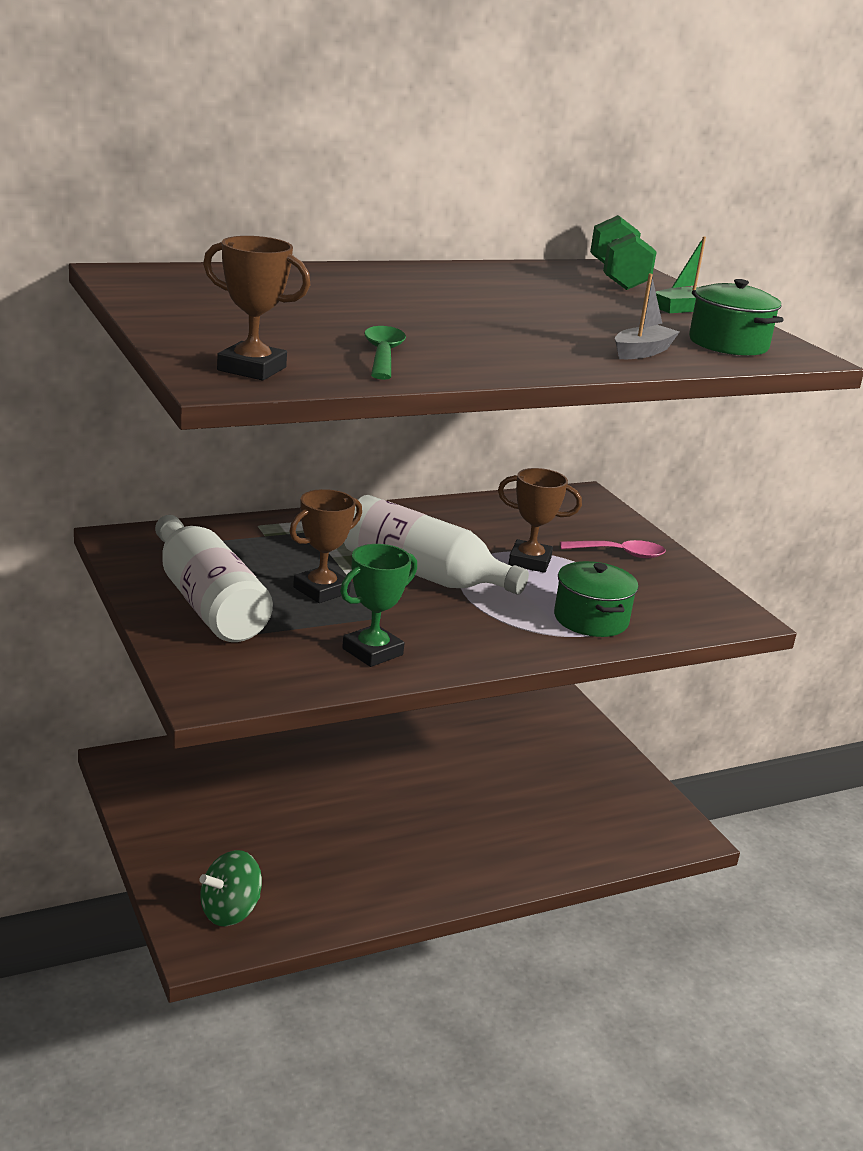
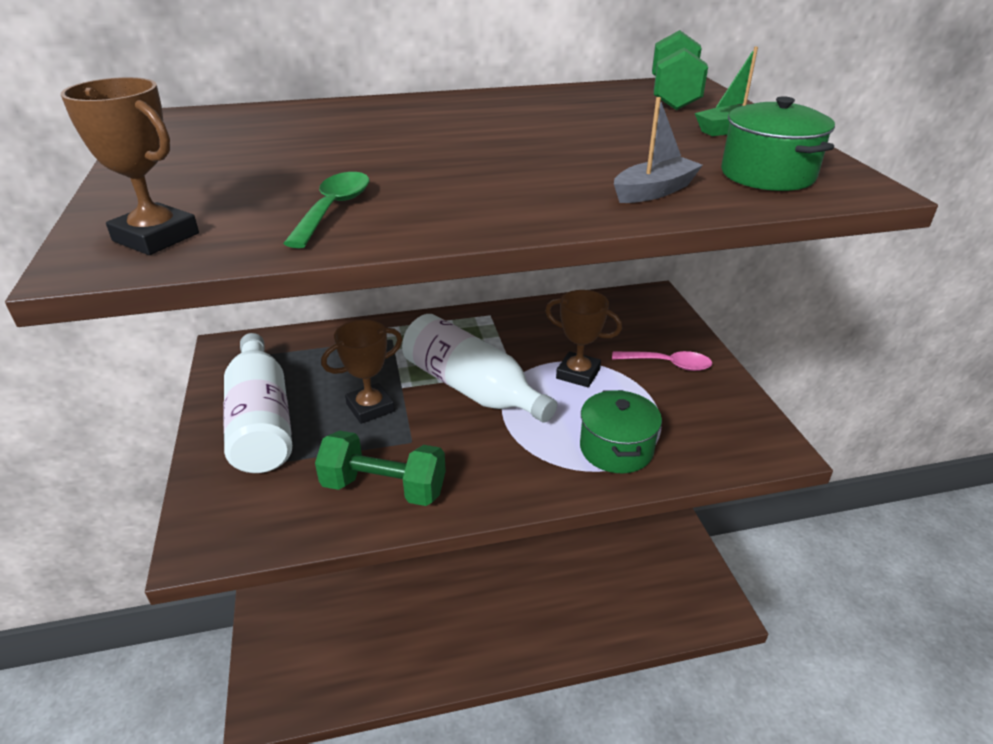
camera: 15 degrees right, 10 degrees up
green spinning top [199,850,262,926] -> none
green trophy [340,544,417,667] -> green dumbbell [315,431,446,506]

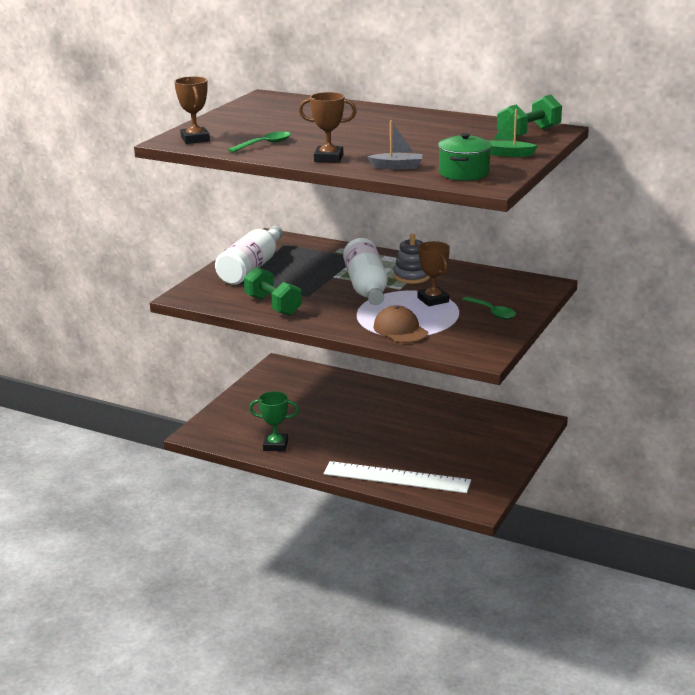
camera: 40 degrees right, 10 degrees down
brown trophy [321,320,402,424] -> brown trophy moved to [299,92,357,163]
green pot [580,390,662,473] -> brown cap [374,305,428,343]
pink spoon [612,351,712,371] -> green spoon [462,297,516,319]
none -> green trophy [249,391,299,452]
none -> white ruler [323,461,471,493]
none -> grey stacking toy [394,234,430,284]

